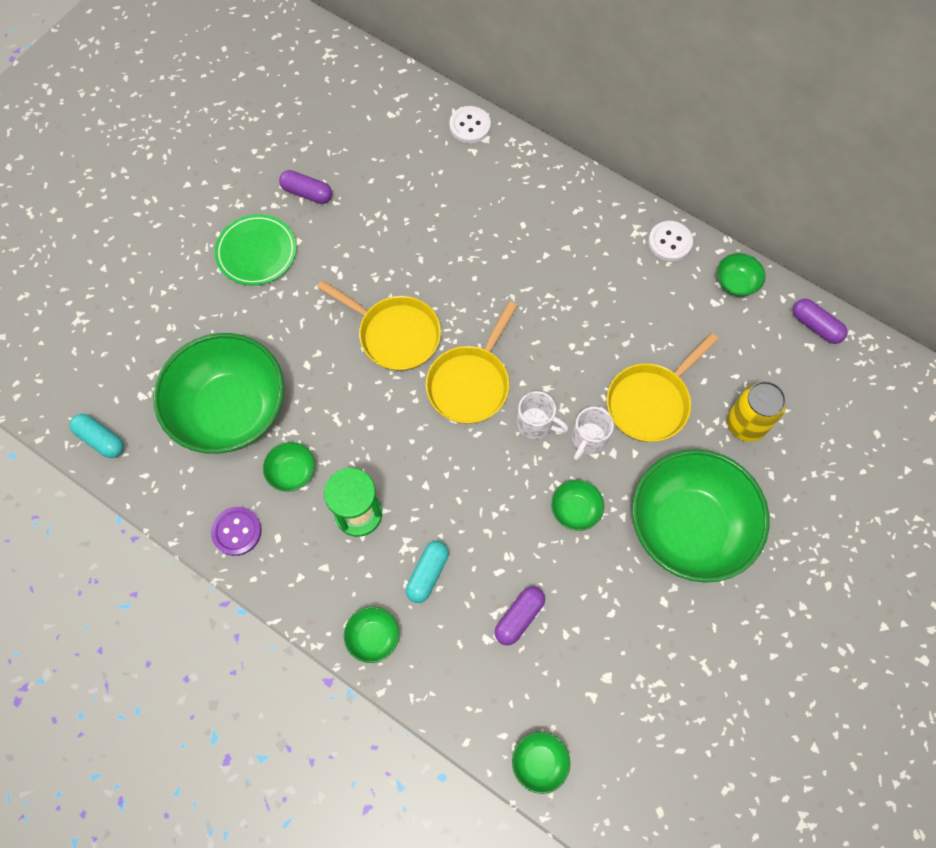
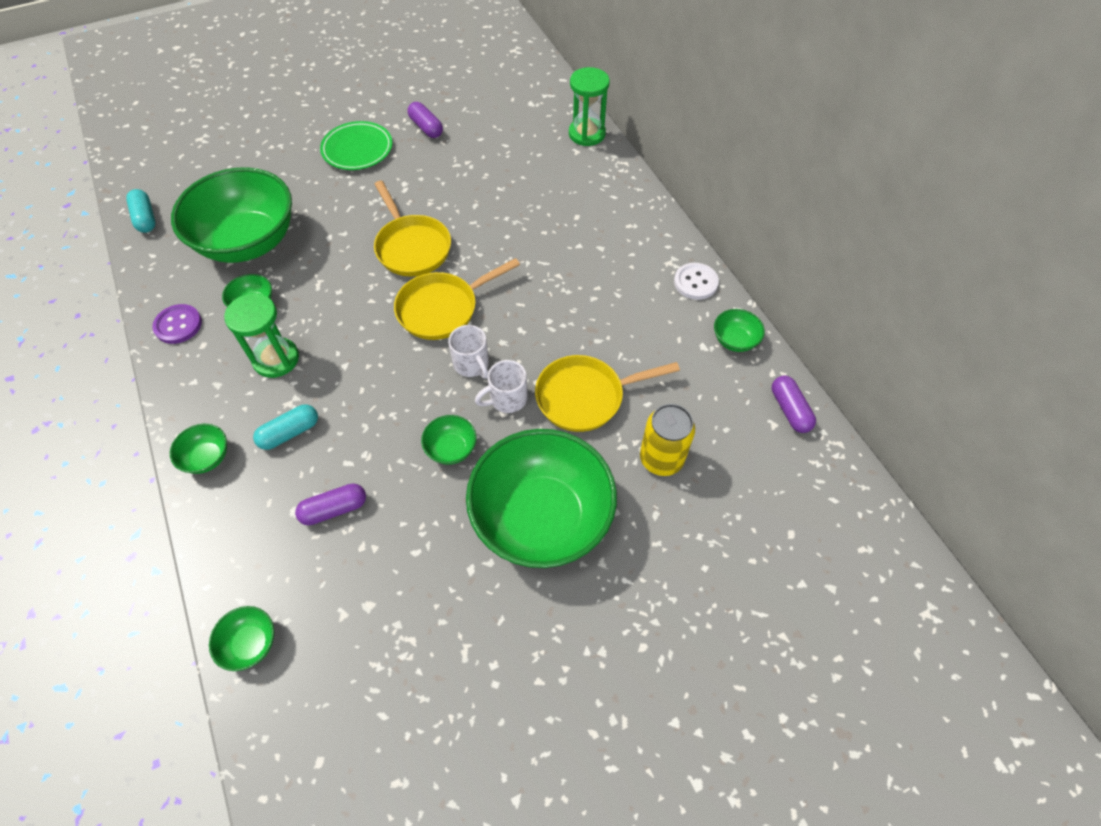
camera: 30 degrees right, 10 degrees down
white button [449,106,491,143] -> green hourglass [569,67,610,146]

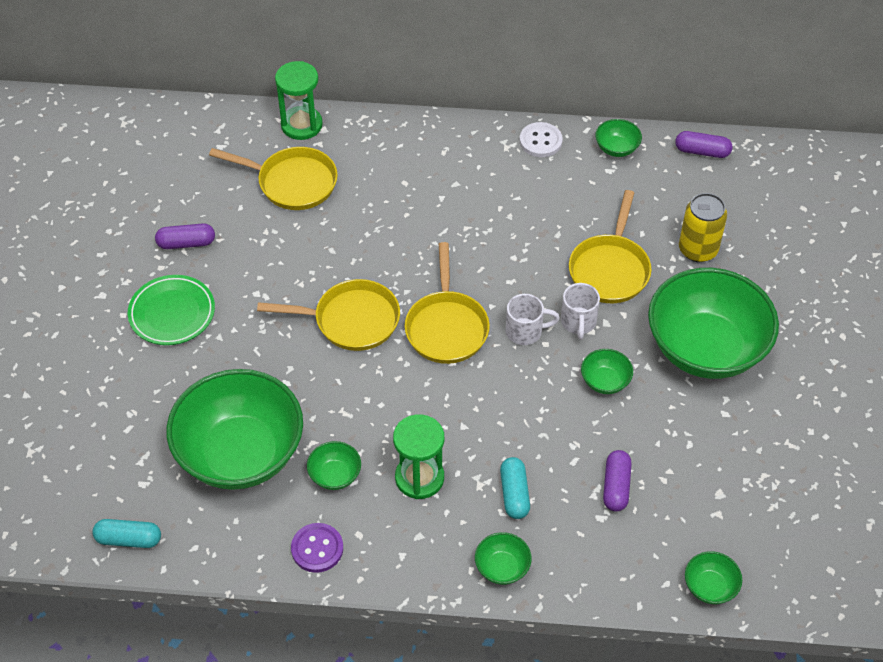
camera: 60 degrees left, 5 degrees down
none -> yellow pan [209,147,338,210]

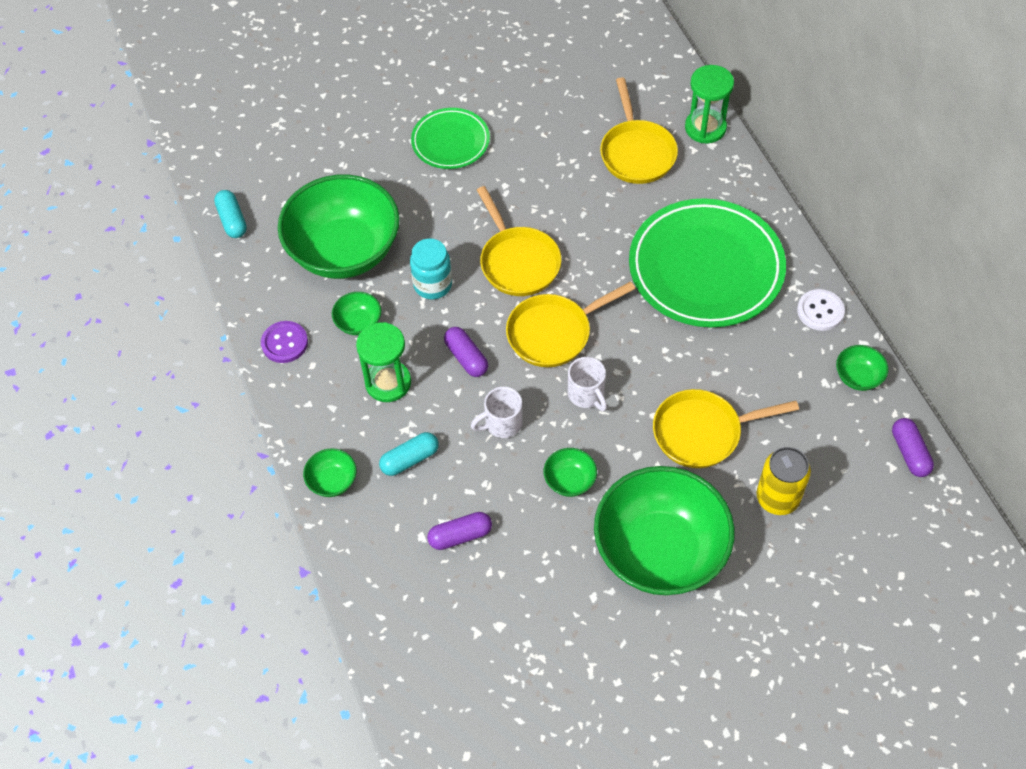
camera: 65 degrees right, 5 degrees up
purple capsule [155,223,215,249] -> purple capsule moved to [444,327,488,377]
white mug [561,283,600,340] -> white mug moved to [471,387,523,438]
green bowl [685,551,742,604] -> none
none -> turquoise jar [410,238,452,299]
none -> green plate [629,198,786,327]

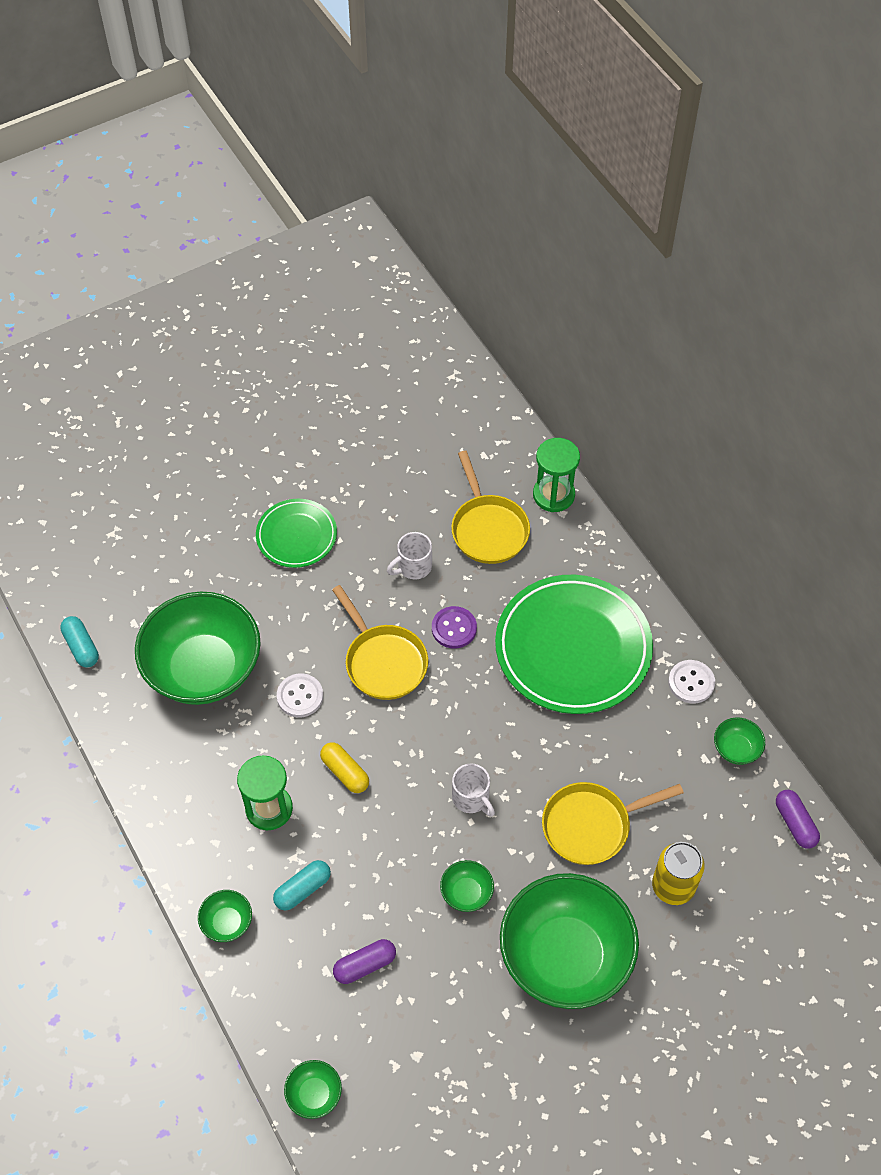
camera: 10 degrees left, 0 degrees up
purple button [261,321,308,363] -> purple button moved to [432,606,477,648]
green bowl [332,292,381,335] -> green bowl moved to [284,1060,342,1119]
turquoise jar [410,238,452,299] -> white button [277,673,323,718]
purple capsule [444,327,488,377] -> yellow capsule [320,742,369,793]
white mug [471,387,523,438] -> white mug moved to [387,532,432,579]
yellow pan [506,281,635,367] -> none

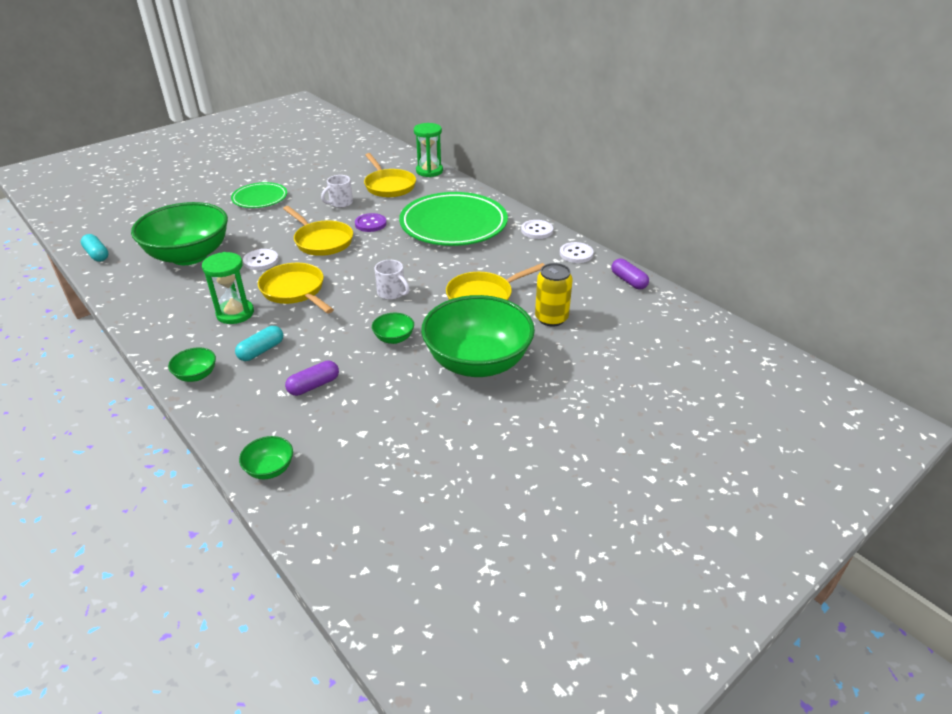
camera: 10 degrees left, 20 degrees down
yellow capsule [320,742,369,793] -> yellow pan [258,263,334,314]
green bowl [714,717,765,765] -> white button [560,242,594,263]

